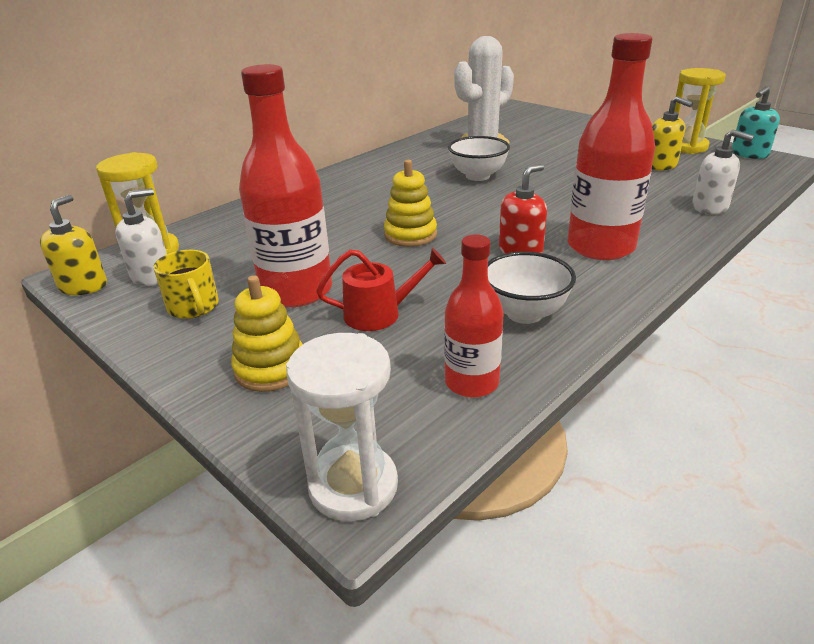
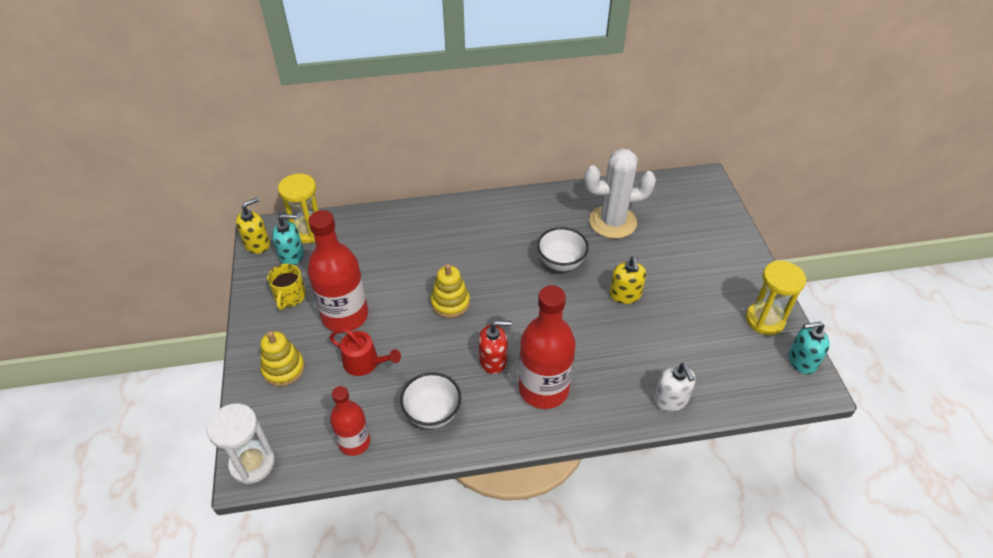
camera: 35 degrees right, 15 degrees up
white soap dispenser [115,188,167,286] -> turquoise soap dispenser [272,214,304,265]
yellow soap dispenser [652,96,693,170] -> yellow soap dispenser moved to [610,256,646,304]

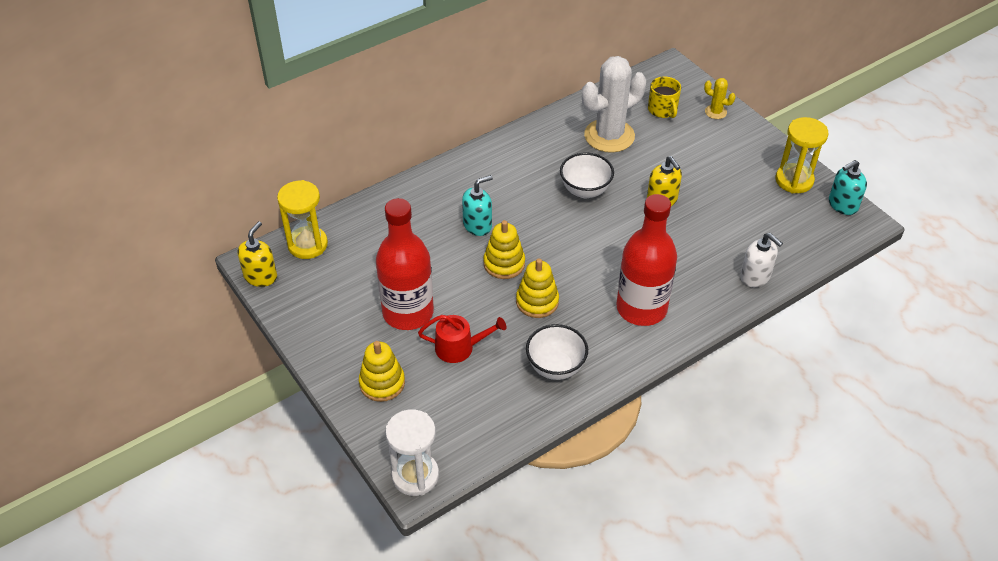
camera: 25 degrees left, 0 degrees up
yellow mug [267,264,306,310] -> yellow mug moved to [648,77,681,118]
turquoise soap dispenser [272,214,304,265] -> turquoise soap dispenser moved to [462,175,493,236]
red bottle [330,386,370,456] -> none
red soap dispenser [479,321,512,374] -> none
none -> yellow stacking toy [516,259,559,318]
none -> yellow cactus [704,78,736,119]

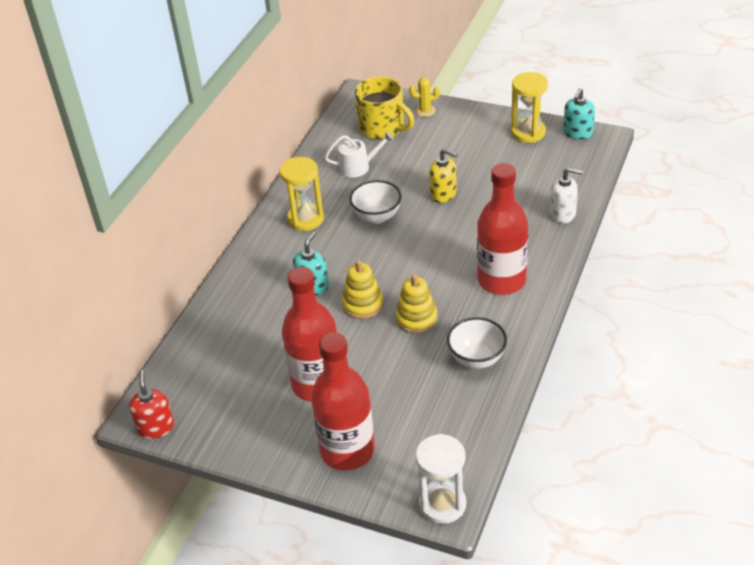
camera: 30 degrees left, 5 degrees down
yellow soap dispenser [237,221,277,287] -> red soap dispenser [129,370,174,439]
yellow hourglass [277,180,328,259] -> yellow hourglass moved to [280,157,324,231]
yellow stacking toy [359,341,405,402] -> red bottle [311,332,375,471]
red watering can [418,315,506,363] -> none
white cactus [582,56,646,153] -> white watering can [325,131,394,178]
yellow mug [648,77,681,118] -> yellow mug [355,77,414,140], size x1.62

